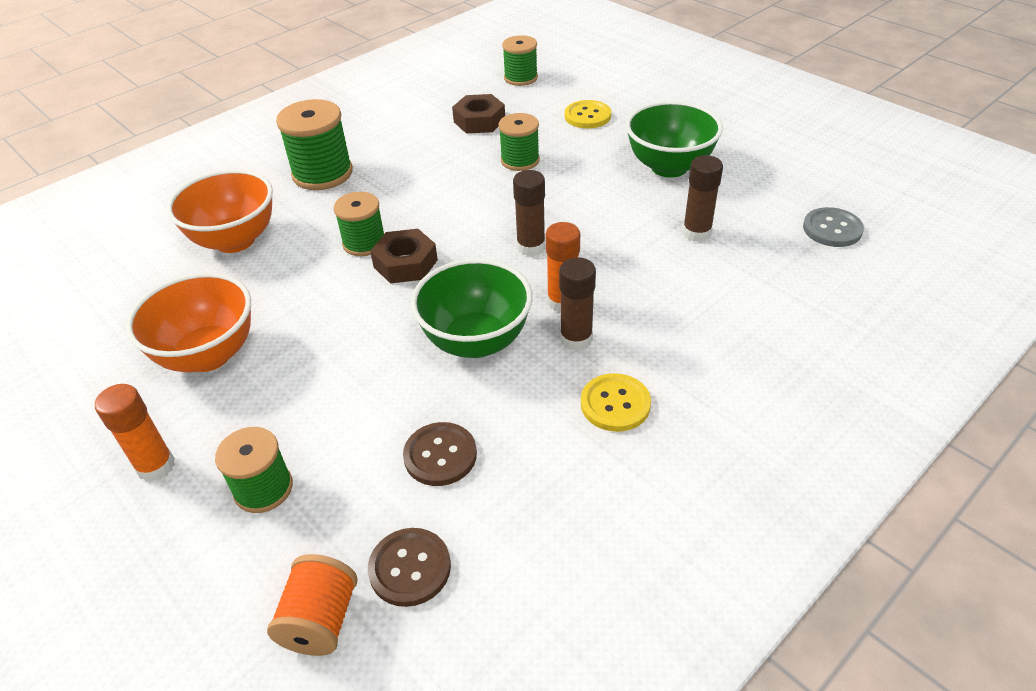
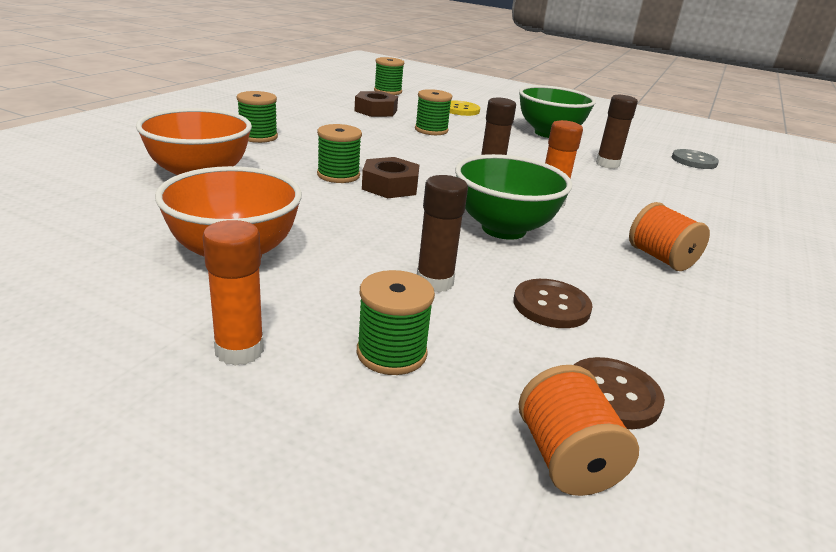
camera: 25 degrees left, 15 degrees down
green spool [276,99,353,190] -> green spool [237,91,278,143], size x0.65
brown glue stick [559,257,596,351] -> brown glue stick moved to [417,175,468,293]
yellow button [581,373,651,432] -> orange spool [629,202,710,271]

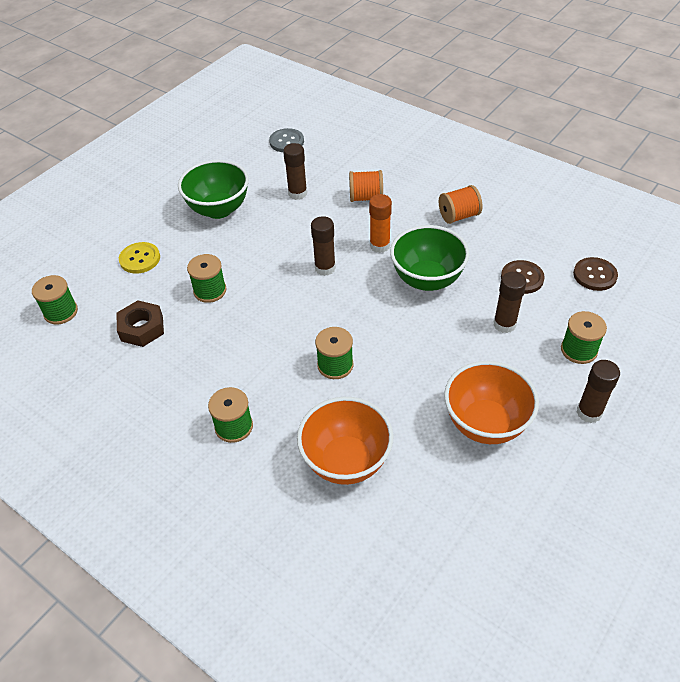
camera: 75 degrees left, 20 degrees up
orange glue stick [203,220,264,366] -> brown glue stick [577,360,620,423]
brown nut [362,157,419,198] -> none
orange spool [519,365,639,496] -> orange spool moved to [349,170,383,202]

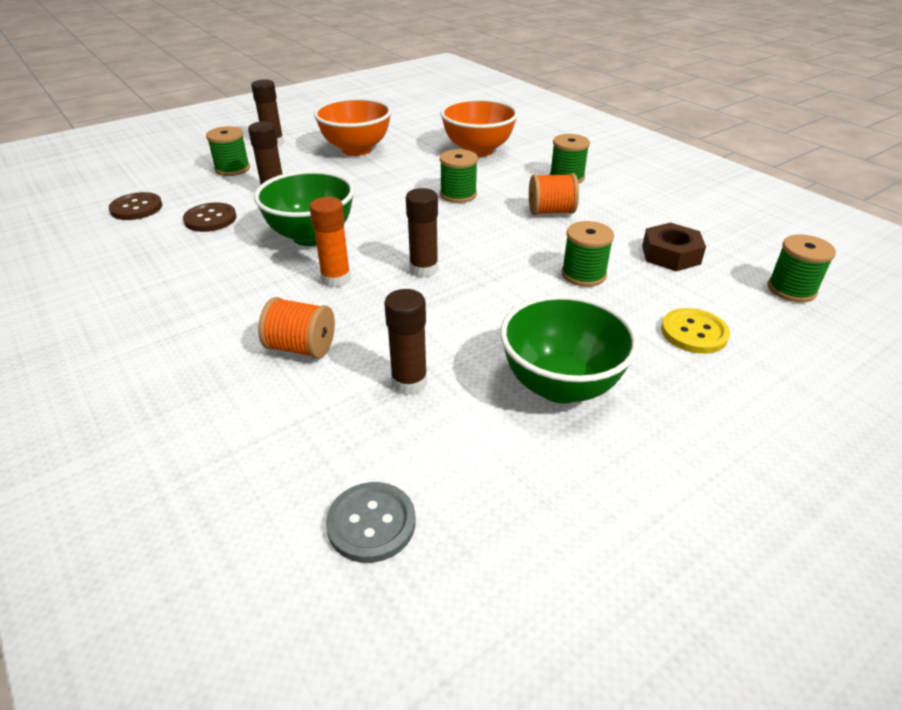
camera: 165 degrees left, 10 degrees down
orange spool [439,185,482,224] -> orange spool moved to [529,173,579,215]

